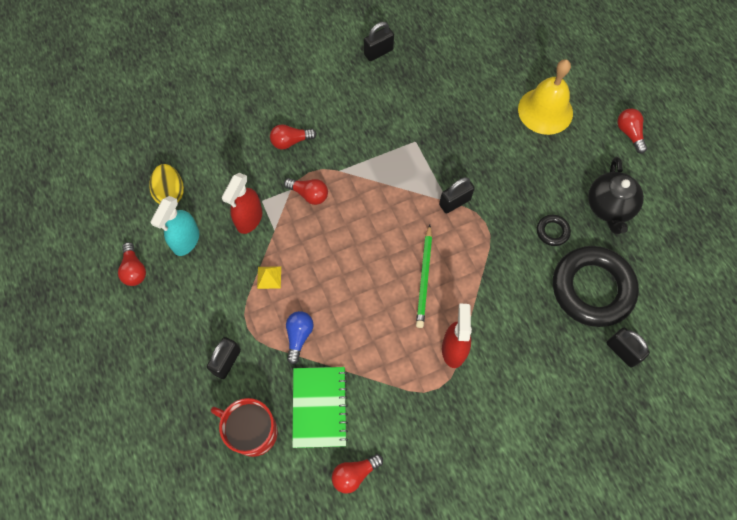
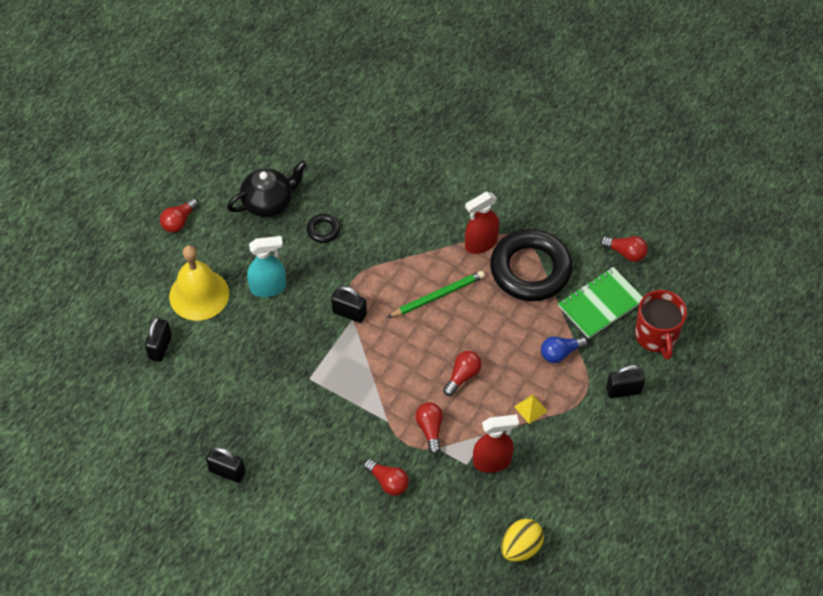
camera: 125 degrees left, 10 degrees down
red light bulb [118,242,146,286] -> red light bulb moved to [443,351,482,396]
turquoise spray bottle [150,196,199,256] -> turquoise spray bottle moved to [247,236,286,297]
black ring [553,246,639,327] -> black ring moved to [490,229,573,301]
black padlock [607,328,650,367] -> black padlock moved to [145,317,172,362]

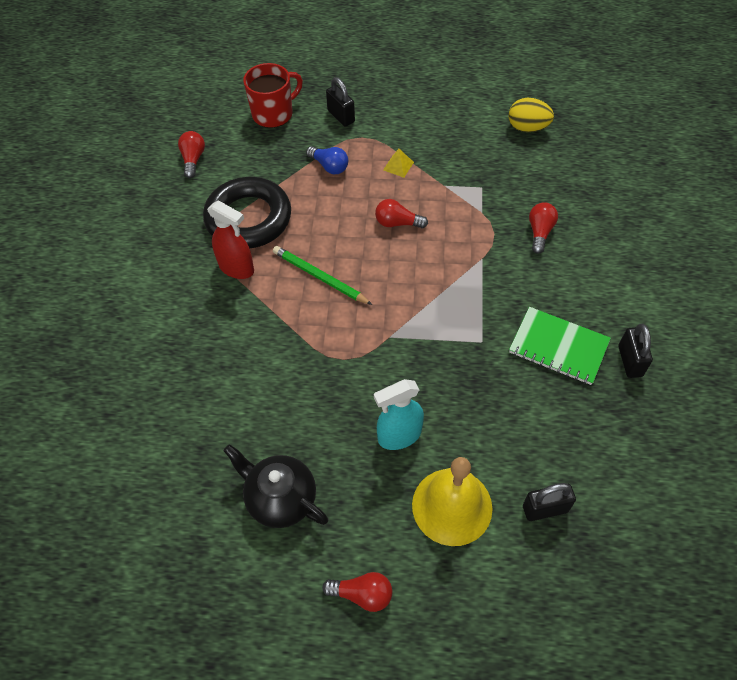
camera: 115 degrees left, 0 degrees up
turquoise spray bottle [247,236,286,297] -> turquoise spray bottle turned 75 degrees counterclockwise [374,379,424,450]
black ring [307,214,340,243] -> none
black padlock [331,286,367,323] -> none
red light bulb [415,402,443,455] -> none
red spray bottle [473,414,519,473] -> none
green notebook [558,267,643,339] -> green notebook moved to [509,307,611,385]

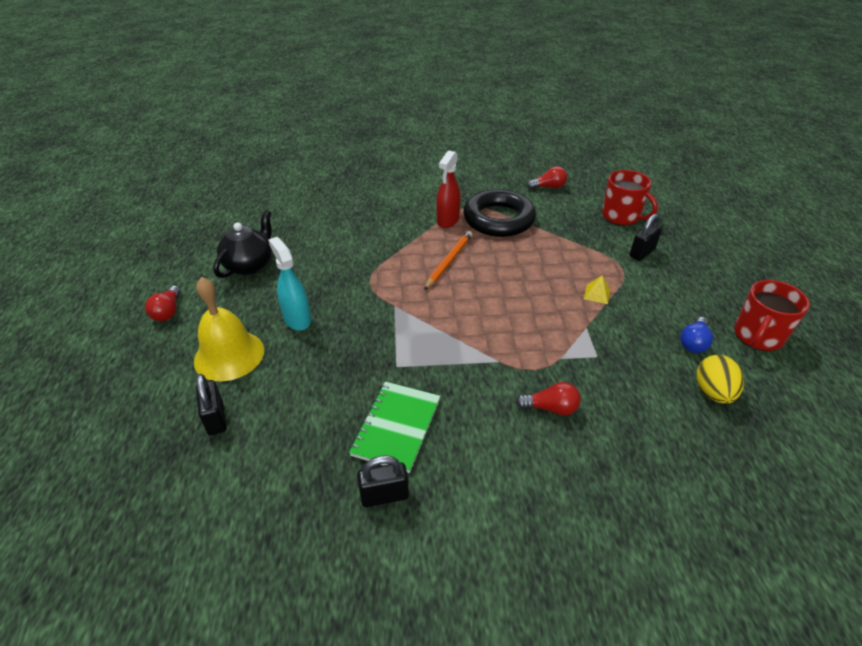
camera: 80 degrees right, 15 degrees down
green pencil [273,246,372,305] -> orange pencil [424,231,472,290]
blue light bulb [306,146,348,174] -> blue light bulb moved to [680,317,713,353]
red light bulb [375,199,428,228] -> none
none -> red mug [734,280,810,351]

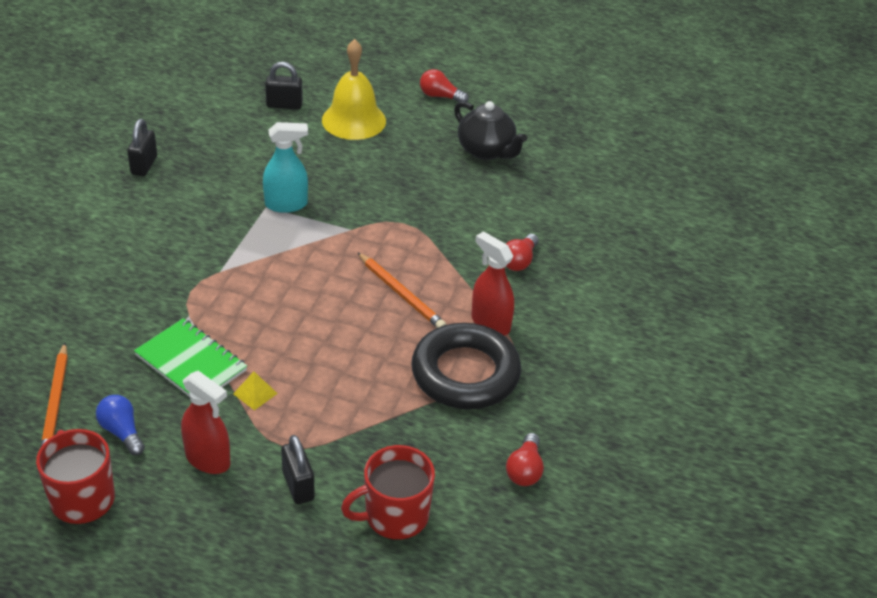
camera: 110 degrees right, 0 degrees up
turquoise spray bottle [268,237,311,331] -> turquoise spray bottle moved to [263,122,308,213]
green notebook [349,382,440,473] -> green notebook moved to [134,318,247,397]
red light bulb [516,382,581,416] -> red light bulb moved to [506,234,538,271]
yellow egg [697,355,744,404] -> orange pencil [40,343,68,448]
none -> red spray bottle [181,371,230,474]

